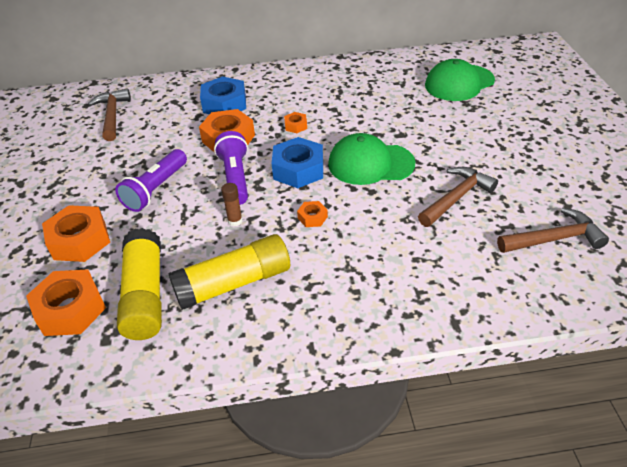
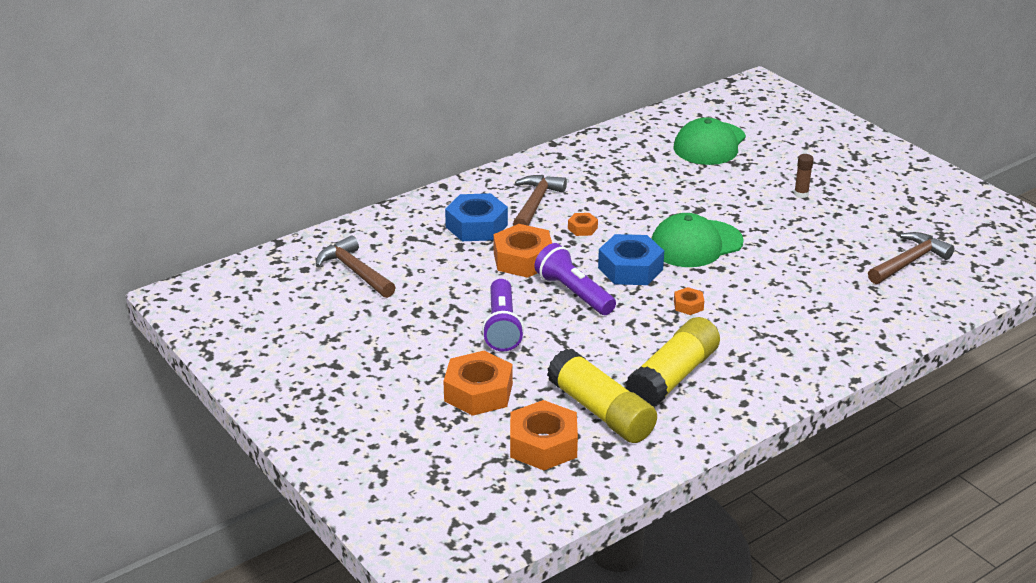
camera: 30 degrees left, 10 degrees down
brown glue stick [221,183,243,226] -> brown glue stick moved to [794,154,814,198]
brown hammer [418,167,498,227] -> brown hammer moved to [513,175,567,226]

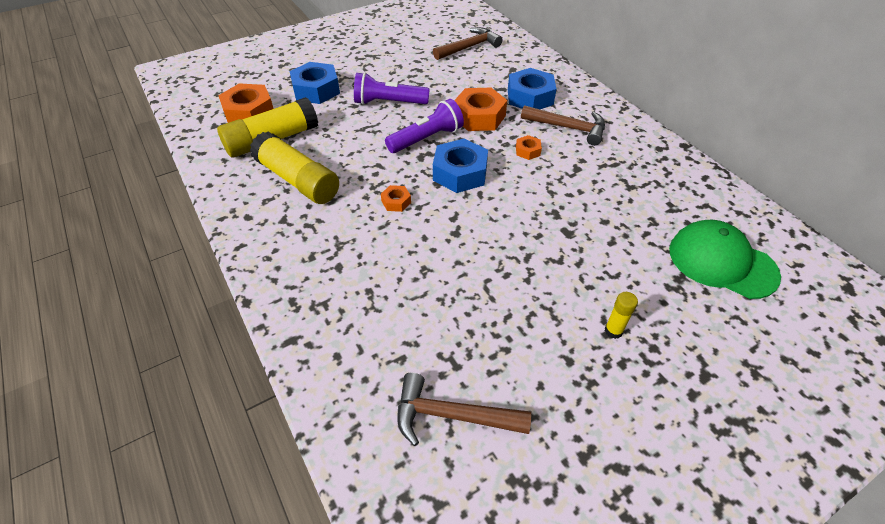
camera: 95 degrees right, 15 degrees up
orange nut [443,351,513,416] -> blue nut [290,62,340,104]
green cap [652,213,744,267] -> none
brown glue stick [794,154,814,198] -> yellow glue stick [605,292,638,339]
brown hammer [868,232,954,284] -> brown hammer turned 135 degrees clockwise [397,372,531,446]

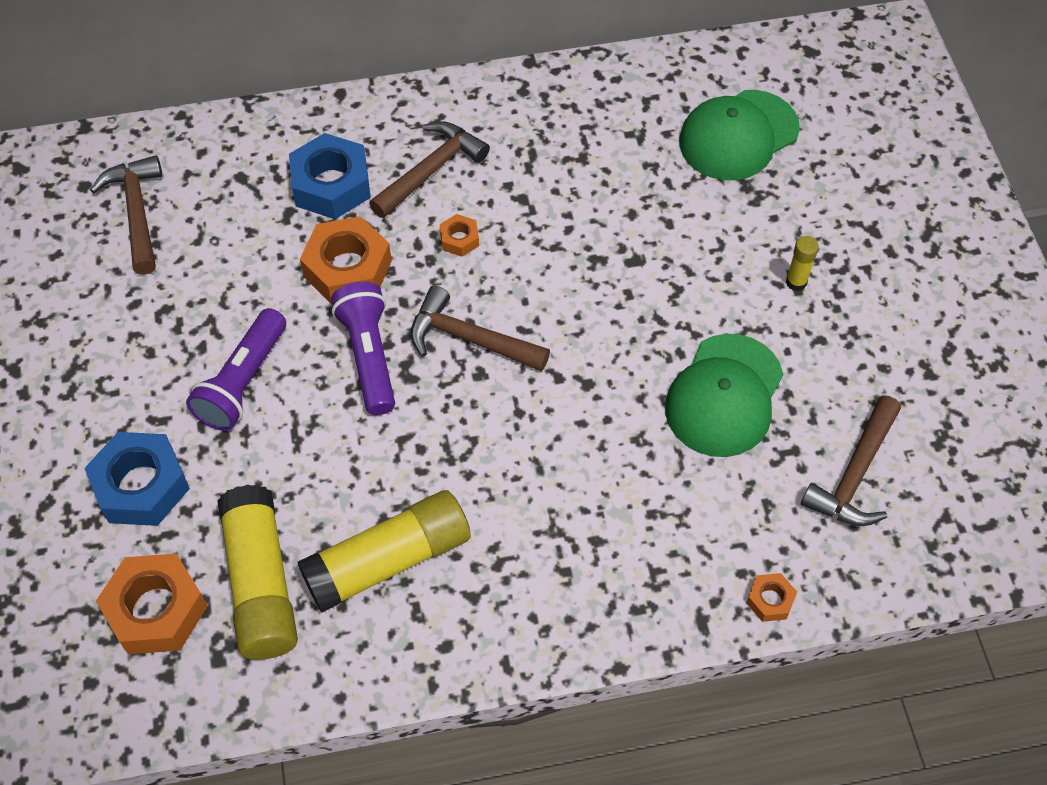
camera: 70 degrees left, 10 degrees up
orange nut [381,185,411,212] -> orange nut moved to [746,573,797,622]
blue nut [433,139,488,193] -> brown hammer [410,286,550,371]
none -> green cap [665,334,783,457]

